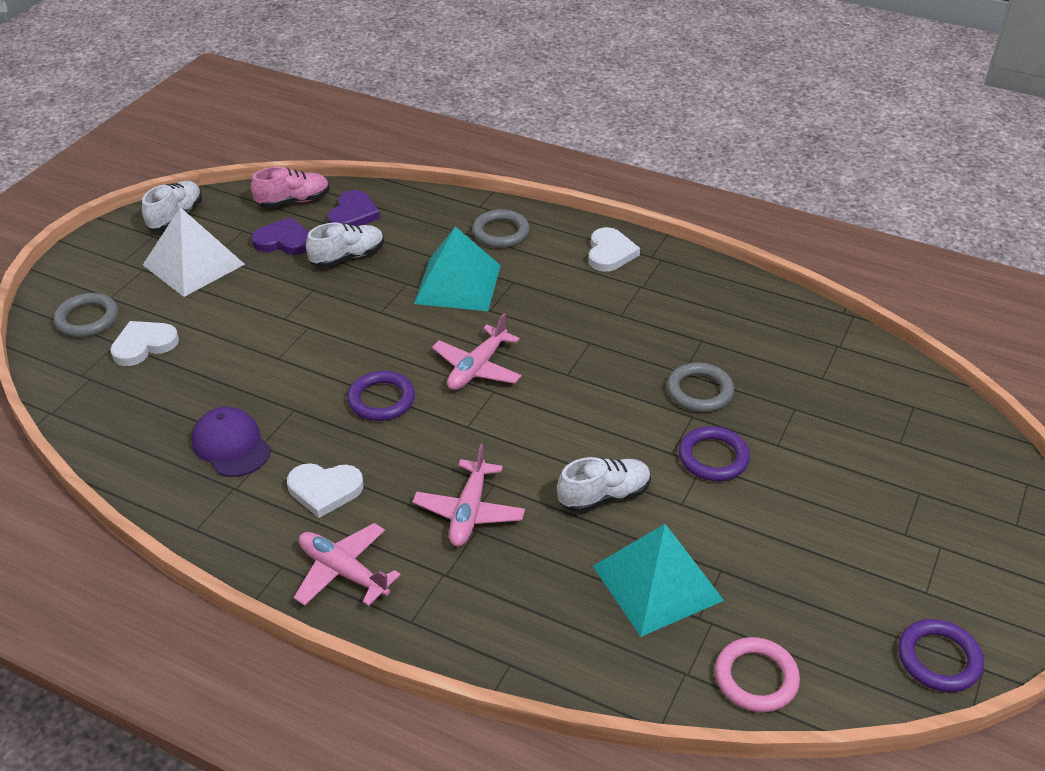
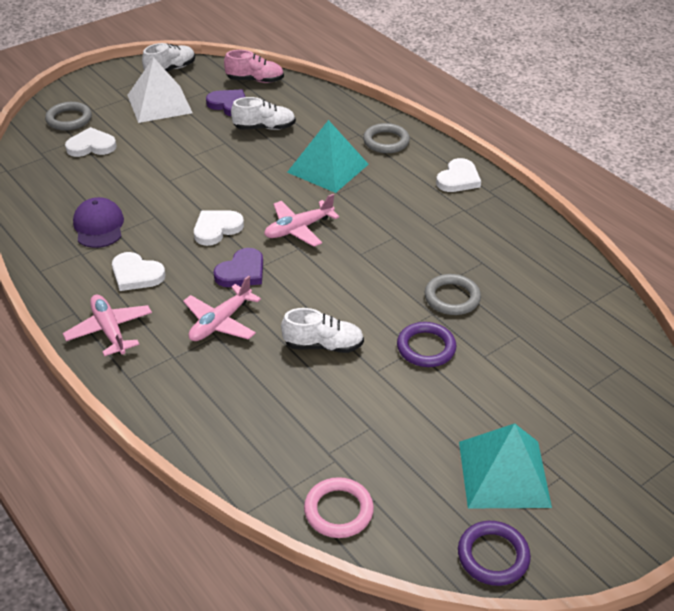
camera: 25 degrees right, 0 degrees up
purple heart [328,190,380,226] -> purple heart moved to [214,248,263,287]
purple ring [347,371,415,421] -> white heart [194,210,244,246]
turquoise pyramid [593,524,724,637] -> turquoise pyramid moved to [459,423,552,508]

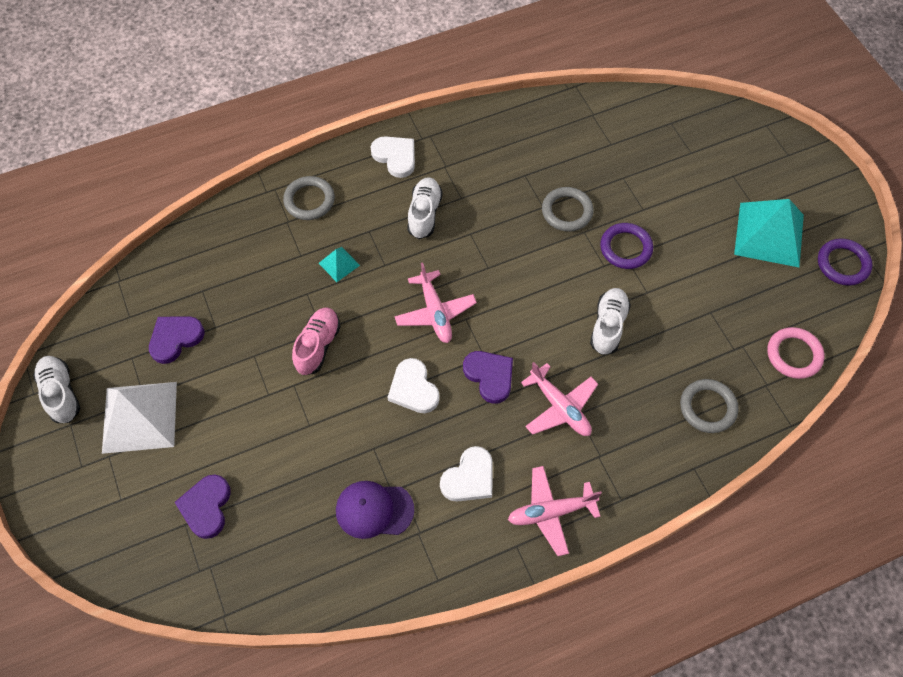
camera: 75 degrees left, 20 degrees up
grey ring [45,102,92,131] -> grey ring moved to [680,379,738,433]
white heart [65,127,117,157] -> purple heart [175,475,231,539]
pink shoe [224,50,284,83] -> pink shoe moved to [292,308,341,375]
white shoe [231,97,296,130] -> white shoe moved to [407,177,443,239]
turquoise pyramid [287,120,369,193] -> turquoise pyramid [319,247,360,282], size x0.46

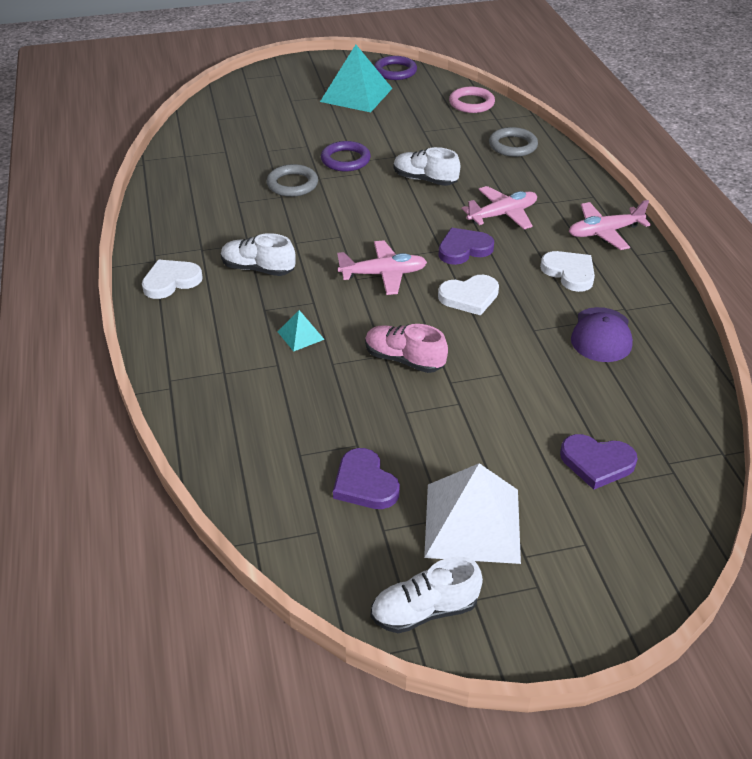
camera: 80 degrees left, 20 degrees down
grey ring [283,176,335,220] -> none
pink plane [508,466,602,556] -> pink plane turned 75 degrees clockwise [569,200,651,250]

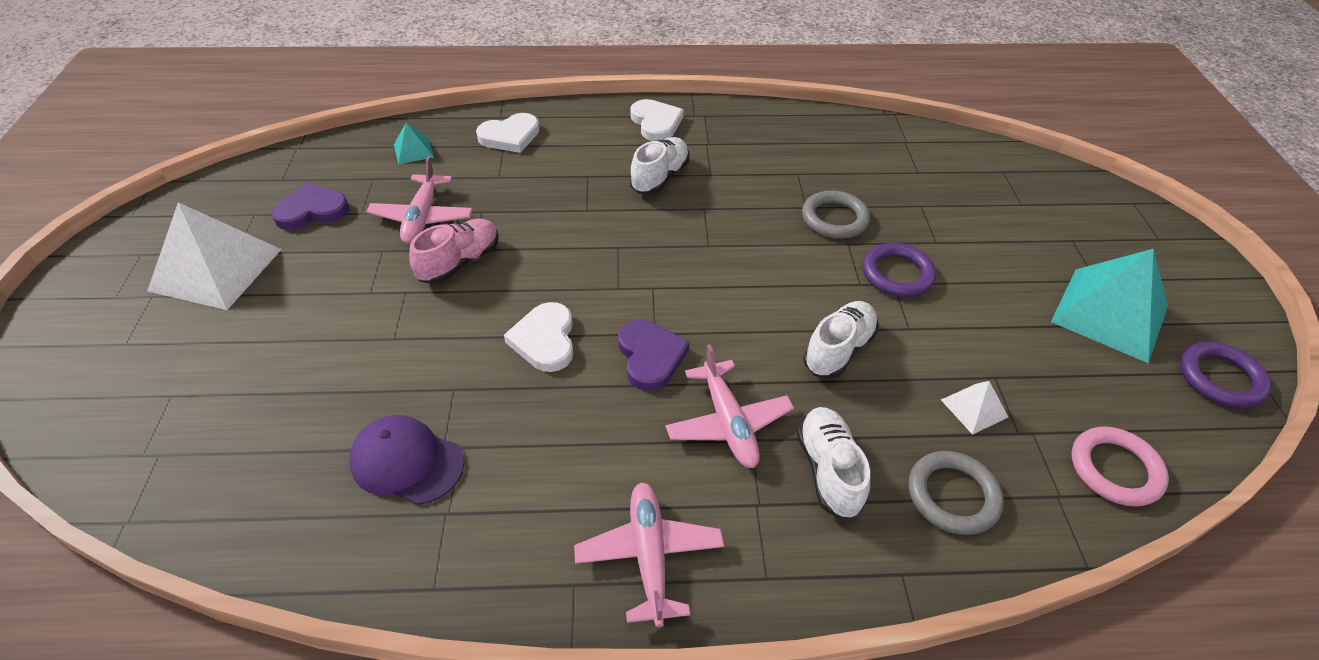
camera: 100 degrees right, 5 degrees up
turquoise pyramid [278,310,325,352] -> turquoise pyramid moved to [394,122,434,164]
pink plane [337,240,427,295] -> pink plane moved to [366,156,473,244]
white shoe [371,557,483,633] -> white shoe moved to [797,407,870,519]
white heart [540,251,595,292] -> white heart moved to [476,113,539,153]
purple heart [560,434,638,490] -> none
none -> white pyramid [941,381,1008,435]

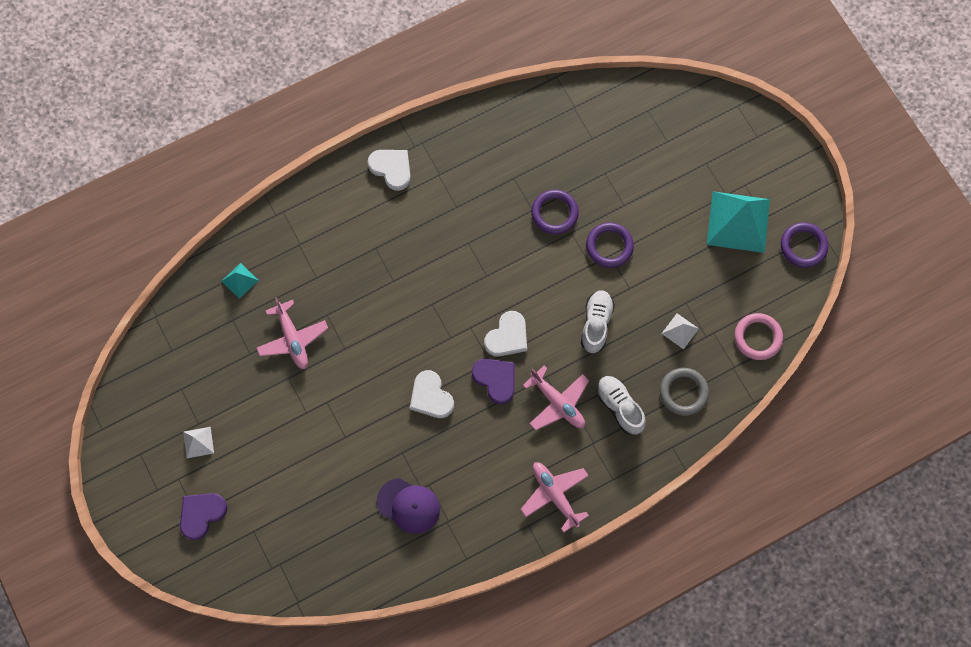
camera: 25 degrees left, 25 degrees up
white pyramid [147,202,282,310] -> white pyramid [183,427,214,458], size x0.46
purple heart [271,183,349,230] -> purple heart moved to [180,493,227,540]
purple cap [349,415,464,505] -> purple cap turned 150 degrees counterclockwise [377,478,440,534]
pink shoe [409,219,499,284] -> none
white heart [476,113,539,153] -> white heart moved to [484,311,527,357]
white shoe [630,137,689,194] -> none
grey ring [802,190,870,239] -> purple ring [531,190,579,234]

